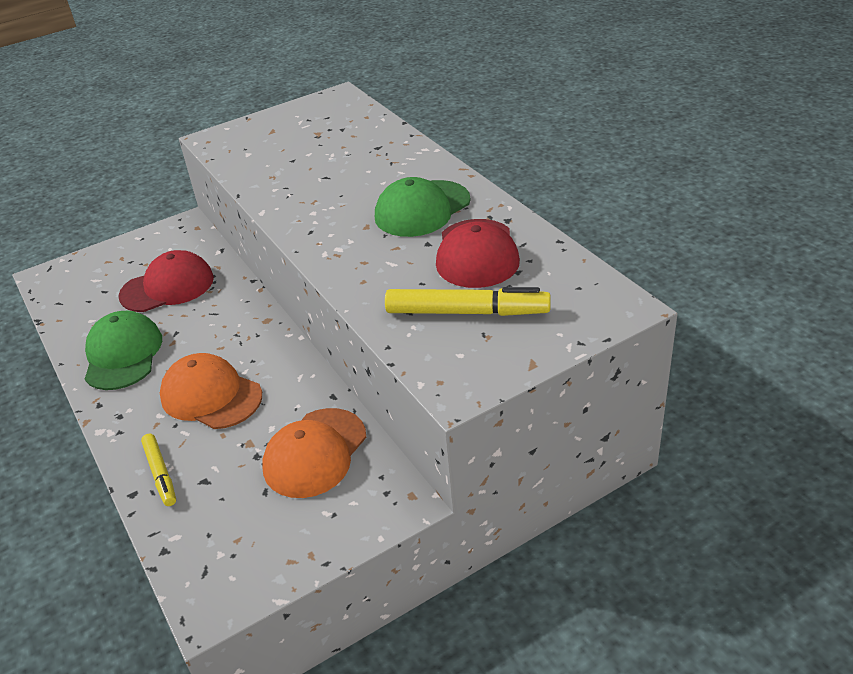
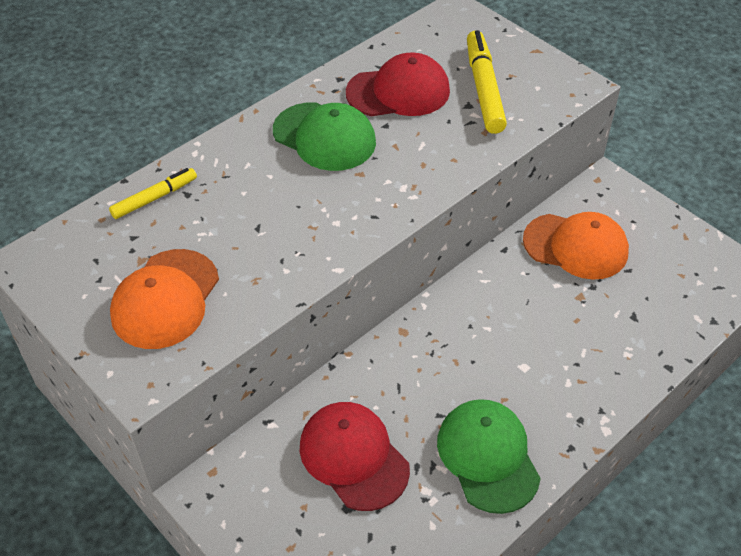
camera: 105 degrees left, 10 degrees up
green cap [85,311,162,390] -> green cap turned 90 degrees clockwise [437,399,541,514]
yellow marker [141,434,176,506] -> yellow marker moved to [109,168,197,219]
orange cap [160,353,262,429] -> orange cap moved to [110,249,219,349]

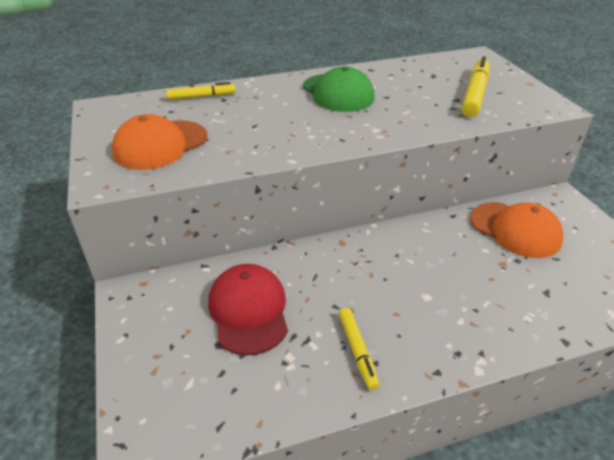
camera: 25 degrees right, 10 degrees down
red cap [346,52,450,117] -> none
green cap [437,399,541,514] -> yellow marker [339,308,379,390]

